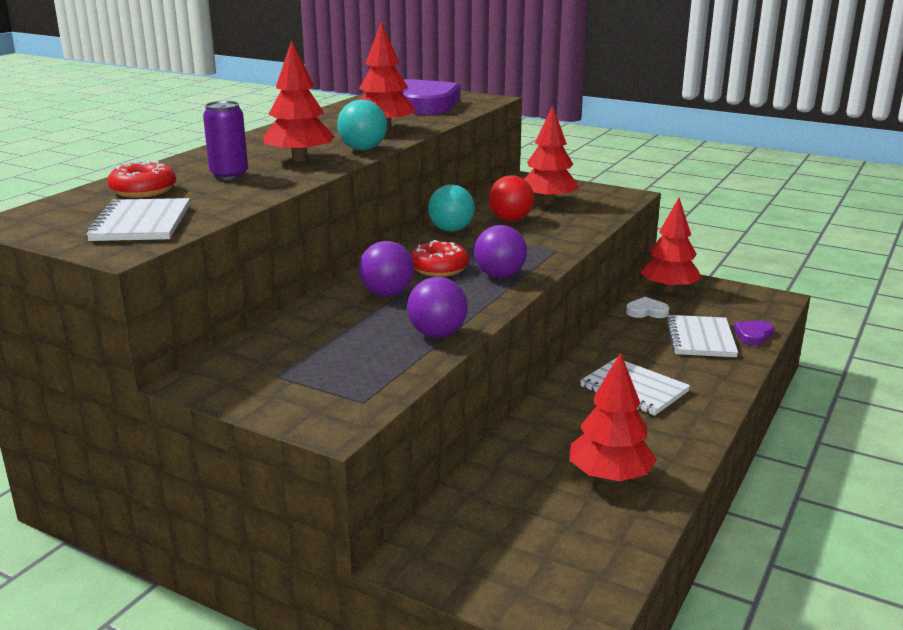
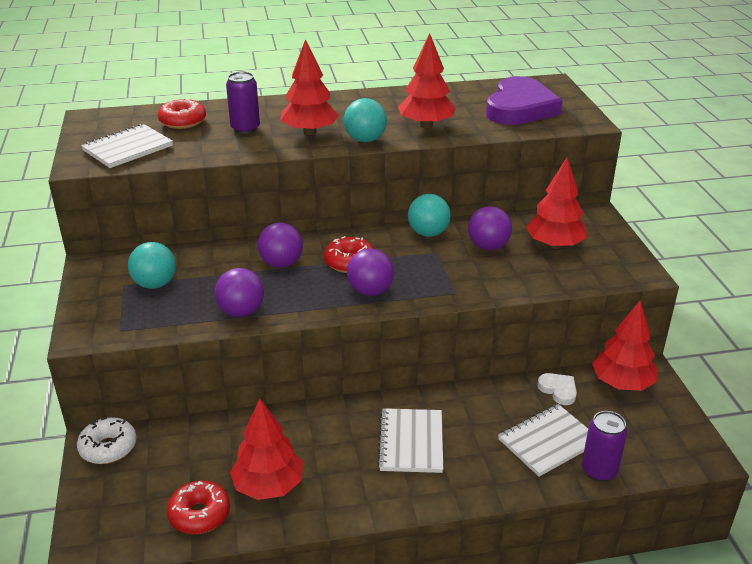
camera: 50 degrees right, 10 degrees up
red ball [489,175,534,221] -> purple ball [468,206,512,250]
purple heart [734,320,774,345] -> purple can [582,411,627,482]
none -> white donut [77,417,136,464]
none -> turquoise ball [128,242,176,289]
none -> red donut [167,481,230,534]

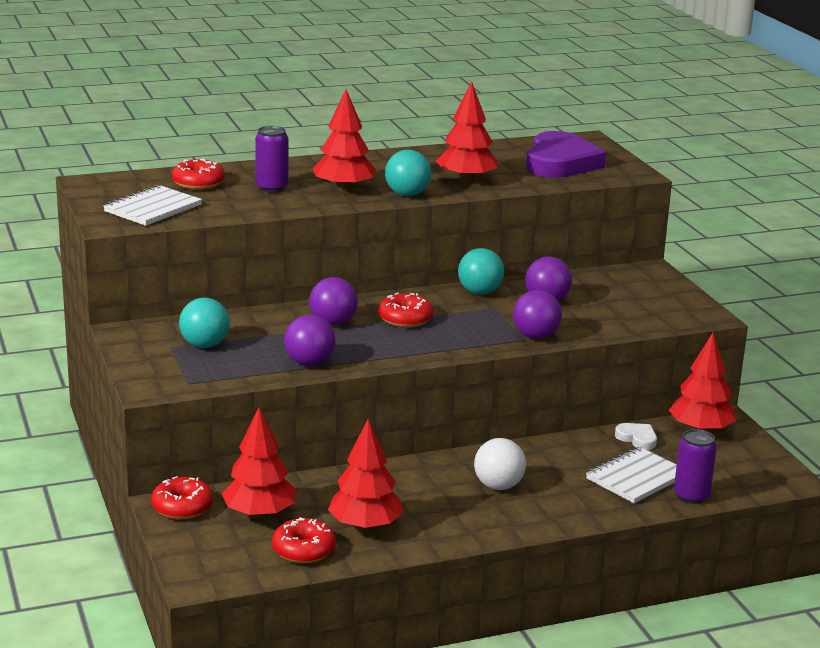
camera: 10 degrees left, 10 degrees down
white donut [77,417,136,464] -> red donut [151,476,213,520]
purple ball [347,248,394,296] -> purple ball moved to [513,290,562,339]
white notebook [377,408,443,473] -> white ball [474,438,526,490]
red tree [526,158,587,249] -> red tree moved to [222,407,296,519]

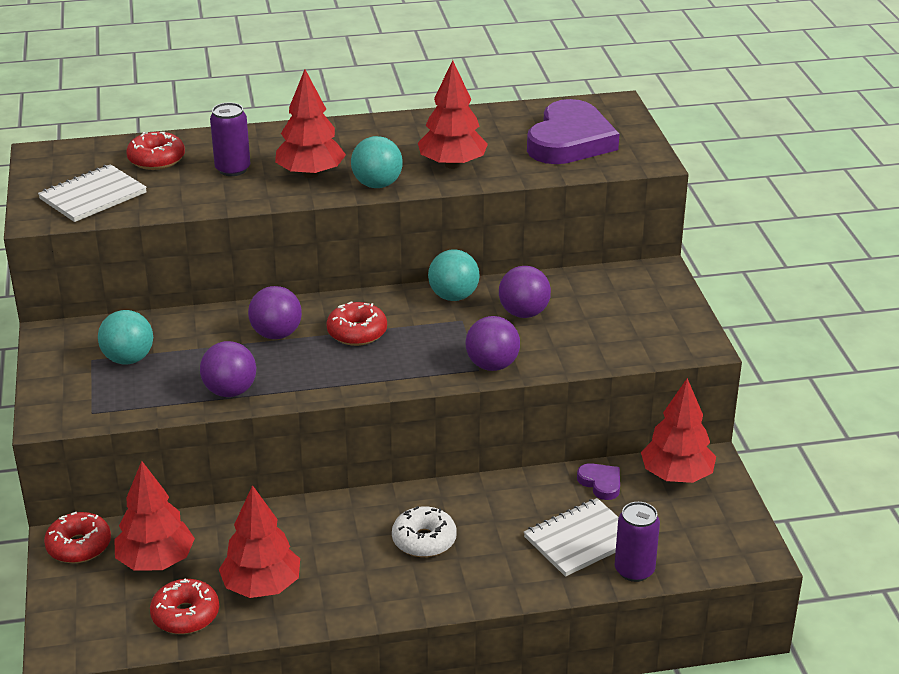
camera: 10 degrees right, 10 degrees up
white ball [474,438,526,490] -> white donut [392,506,457,557]
white heart [615,423,657,450] -> purple heart [577,463,620,500]

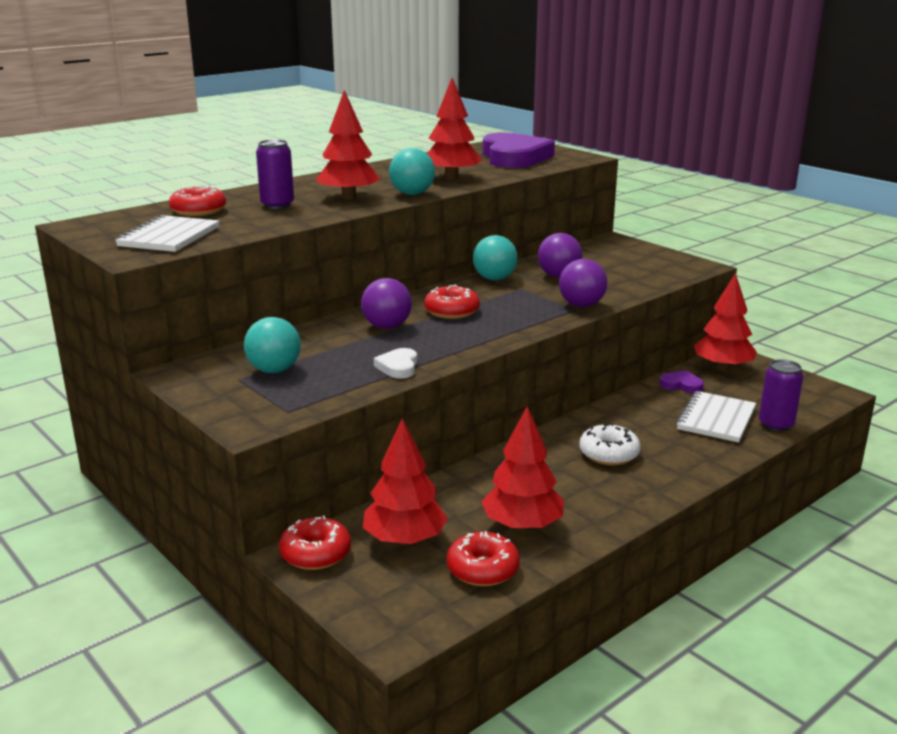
camera: 30 degrees left, 10 degrees down
purple ball [200,341,256,397] -> white heart [374,348,417,379]

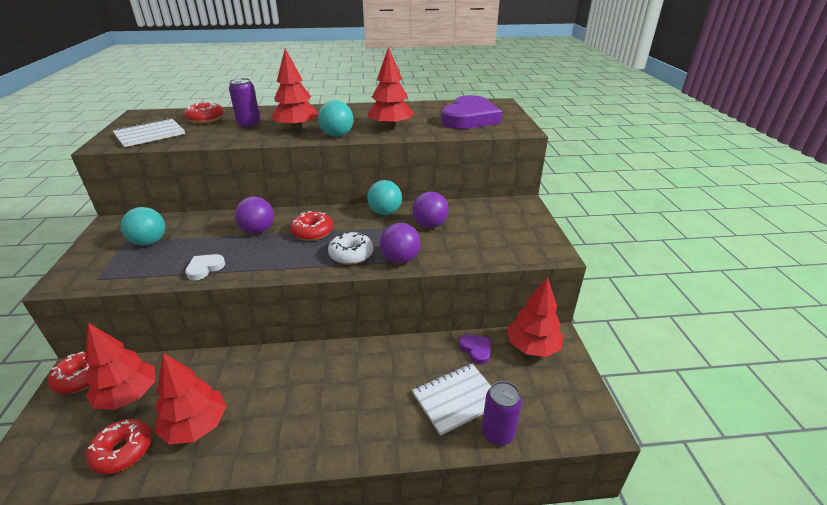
camera: 35 degrees right, 10 degrees up
white donut [579,423,641,465] -> white donut moved to [328,232,374,265]

